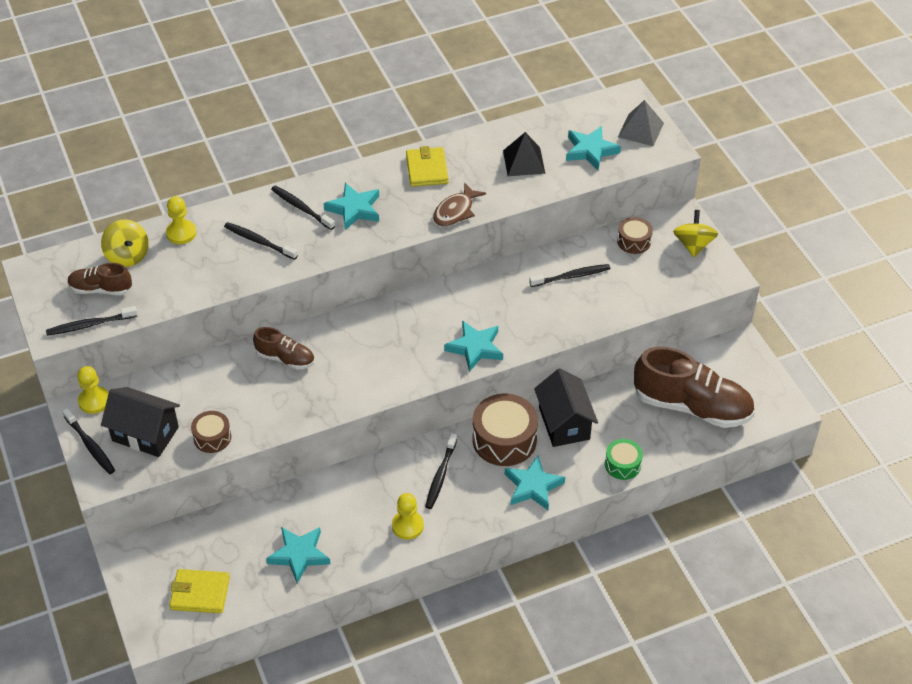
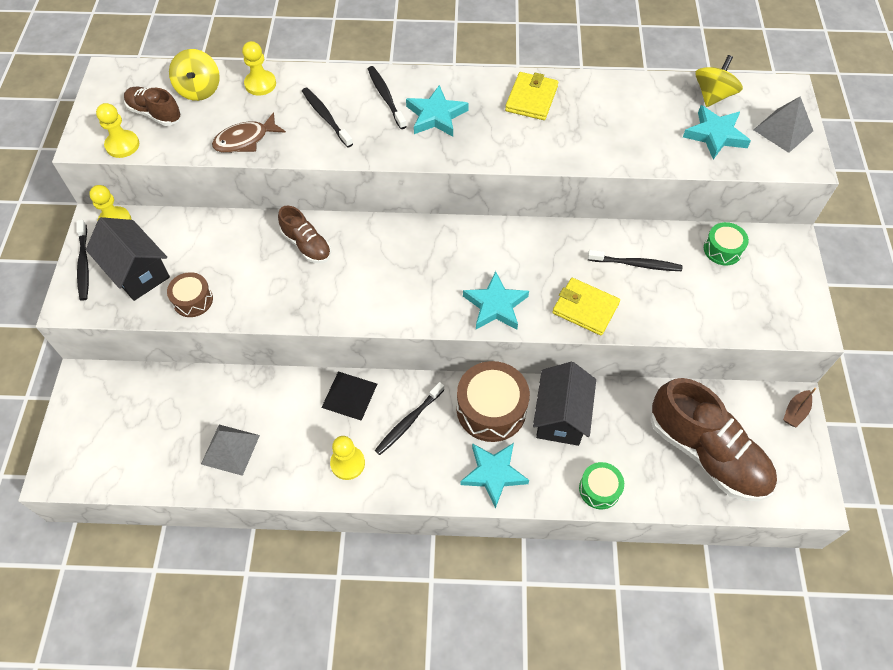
camera: 25 degrees right, 10 degrees up
black toothbrush [46,306,137,336] -> yellow pawn [96,103,139,158]
yellow wallet [169,569,230,613] -> yellow wallet moved to [553,278,620,335]
turquoise star [266,527,331,584] -> grey pyramid [201,425,260,476]
brown fish [433,182,486,226] -> brown fish moved to [212,112,286,153]
black pyramid [503,132,545,176] -> black pyramid moved to [321,371,377,421]
brown drum [617,217,653,254] -> green drum [704,222,749,266]
yellow spinning top [673,210,718,257] -> yellow spinning top moved to [695,55,743,107]
none -> brown boat [783,388,816,427]

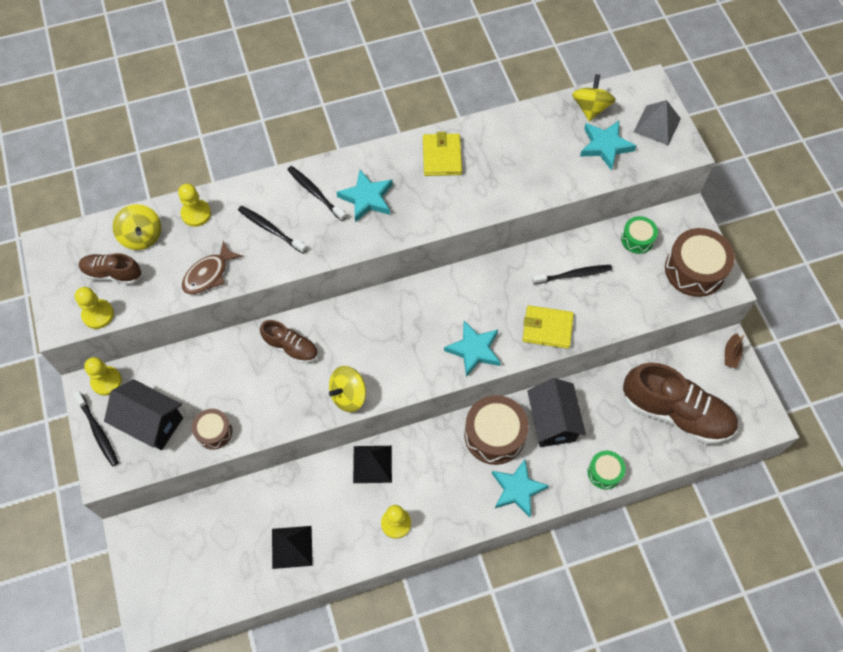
camera: 20 degrees left, 5 degrees up
grey pyramid [201,425,260,476] -> black pyramid [272,526,313,569]
black toothbrush [375,382,445,455] -> none
none -> yellow spinning top [329,366,366,412]
none -> brown drum [665,228,735,297]

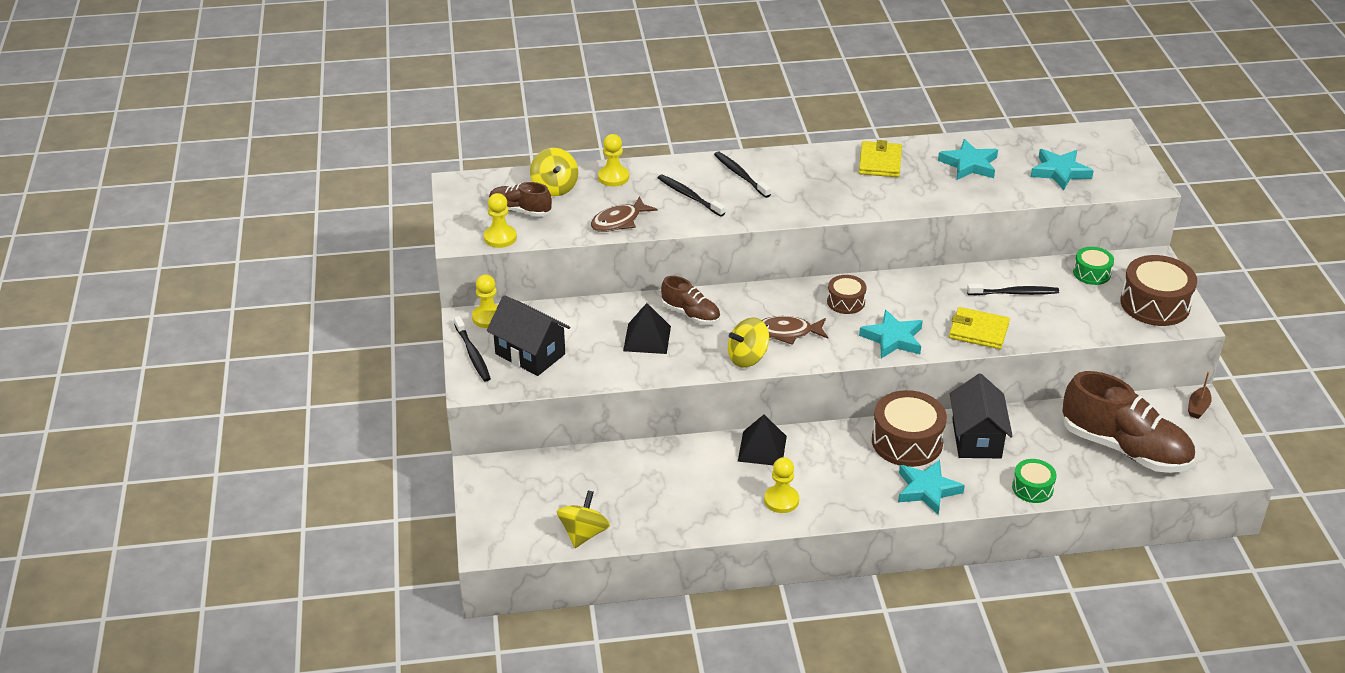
camera: 10 degrees right, 25 degrees down
brown drum [192,409,232,450] -> brown drum moved to [827,275,867,314]
black pyramid [272,526,313,569] -> black pyramid moved to [623,303,671,354]
turquoise star [336,170,393,223] -> turquoise star moved to [938,139,998,180]
yellow spinning top [572,74,616,122] -> yellow spinning top moved to [557,490,610,548]
grey pyramid [634,100,681,145] -> none
none -> brown fish [762,316,828,345]

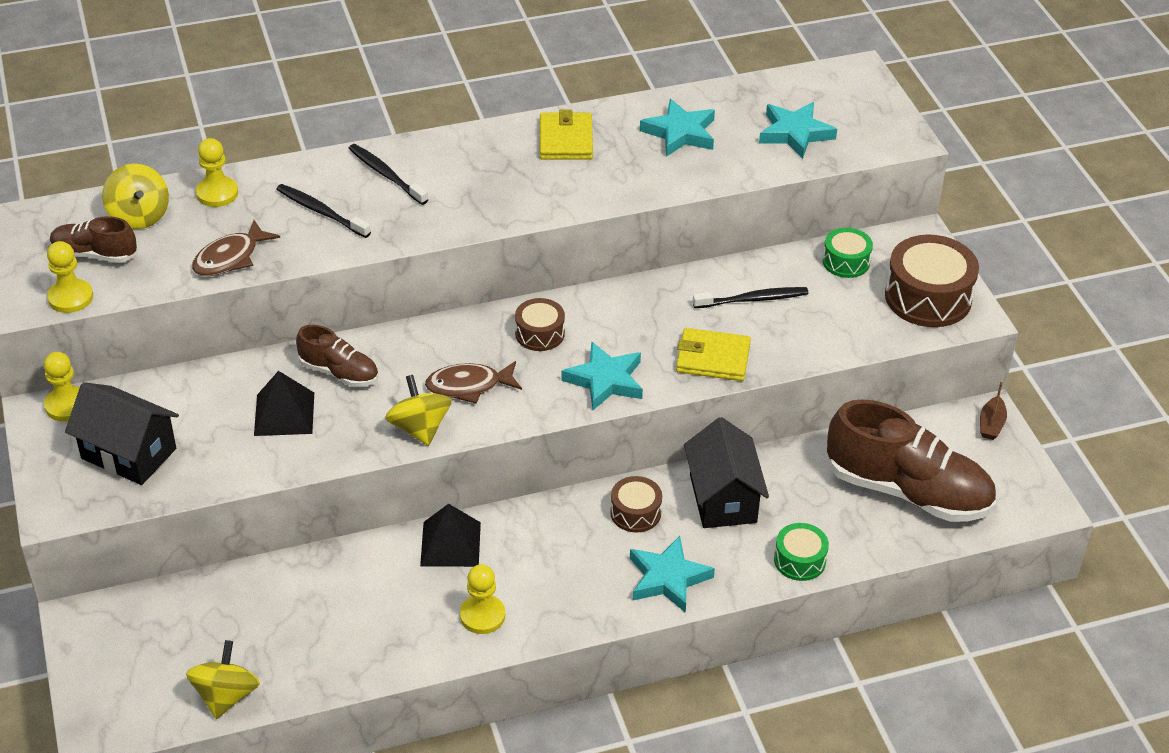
camera: 10 degrees left, 5 degrees up
black toothbrush [454,316,491,382] -> none
yellow spinning top [728,317,769,368] -> yellow spinning top turned 105 degrees clockwise [385,375,452,446]
brown drum [872,390,947,467] -> brown drum [610,476,662,532], size x0.56

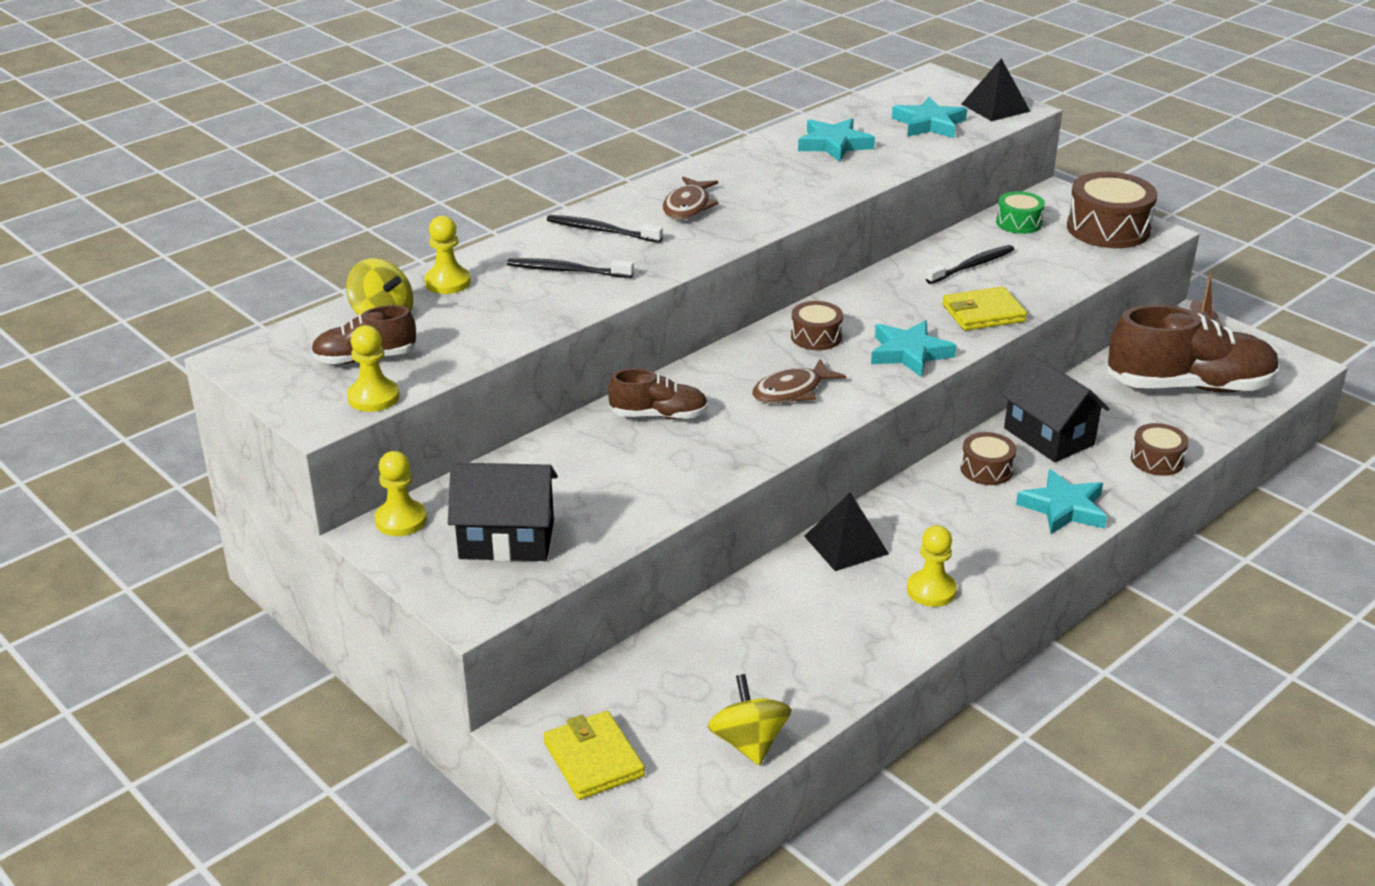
camera: 25 degrees left, 10 degrees down
brown fish [192,220,280,276] -> brown fish moved to [663,177,718,220]
black pyramid [254,371,314,436] -> black pyramid moved to [962,58,1031,121]
yellow spinning top [385,375,452,446] -> none
yellow wallet [540,110,593,160] -> yellow wallet moved to [543,711,645,800]
green drum [774,523,829,581] -> brown drum [1131,423,1189,476]

